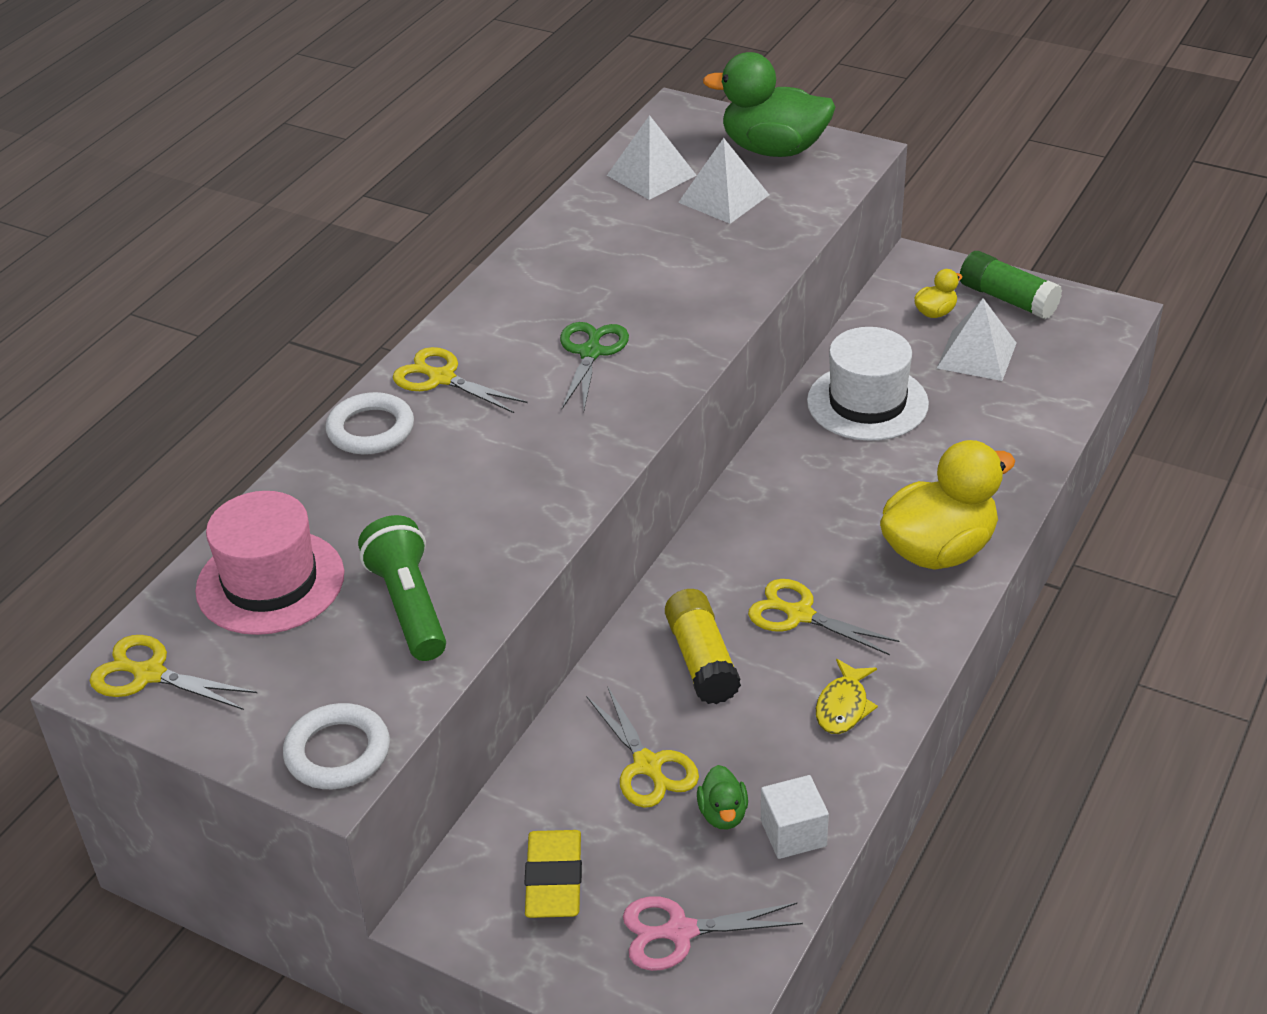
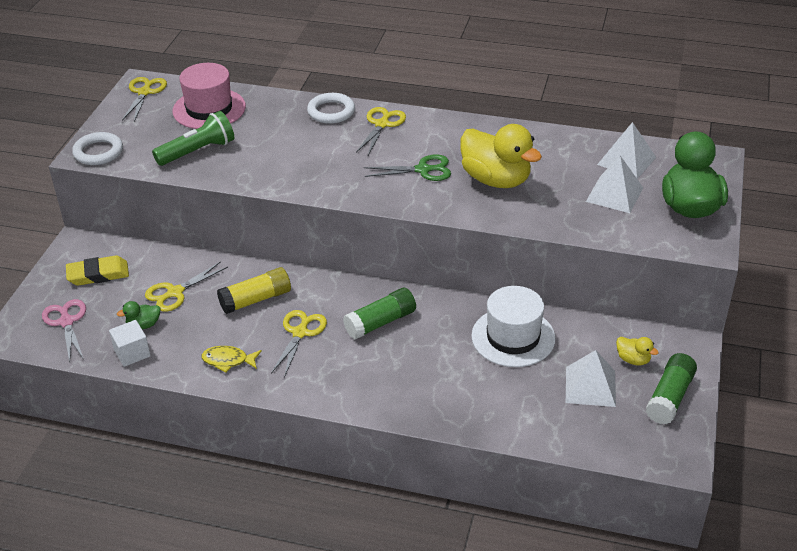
camera: 75 degrees right, 0 degrees up
yellow duck [880,440,1015,570] -> yellow duck moved to [460,124,542,188]
none -> green glue stick [343,288,416,339]

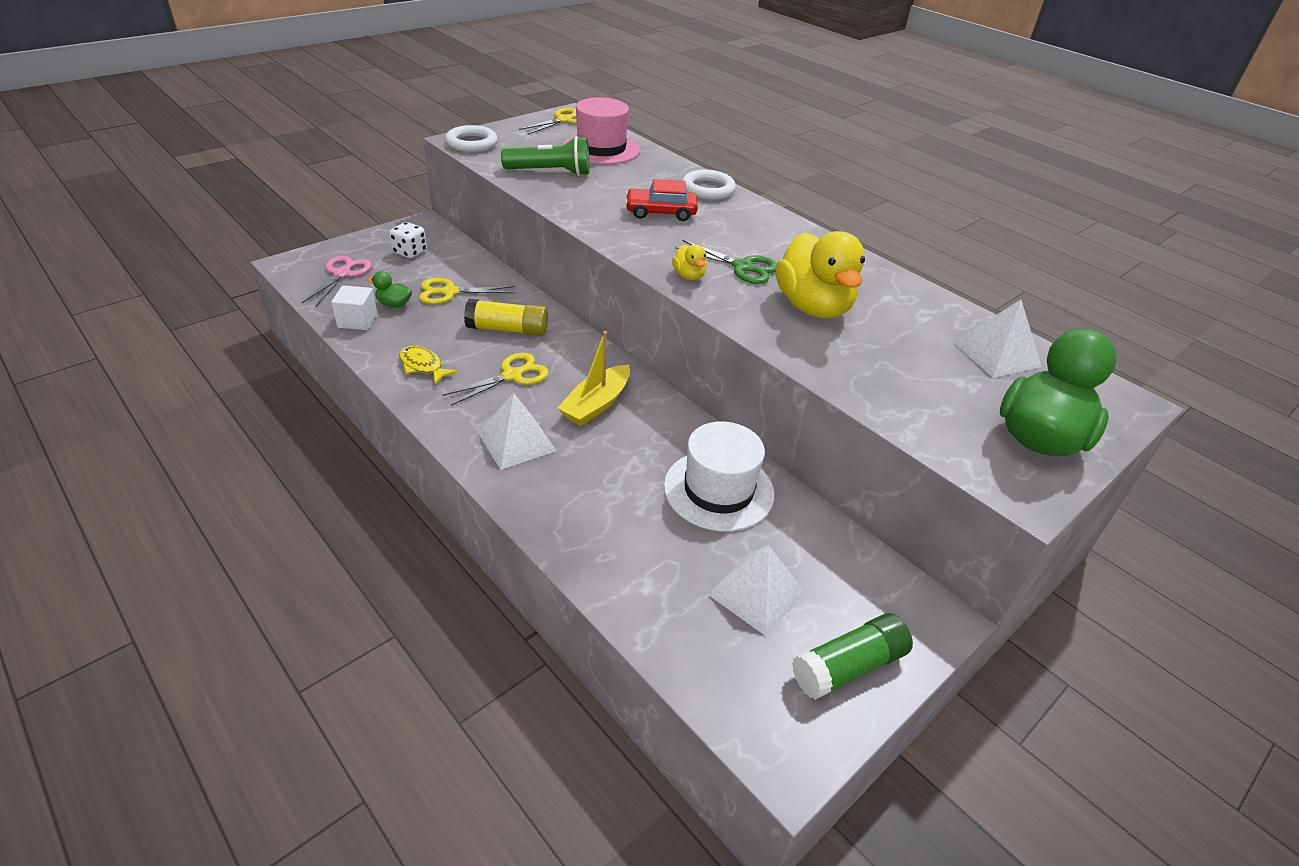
camera: 30 degrees right, 0 degrees up
yellow eraser [66,255,129,286] -> white dice [390,222,427,258]
green glue stick [343,288,416,339] -> yellow boat [558,331,630,426]
yellow scissors [356,107,406,155] -> none
white pyramid [586,155,643,213] -> white pyramid moved to [478,393,557,470]
yellow duck [616,337,659,365] -> yellow duck moved to [672,244,707,280]
none -> red car [625,179,698,221]

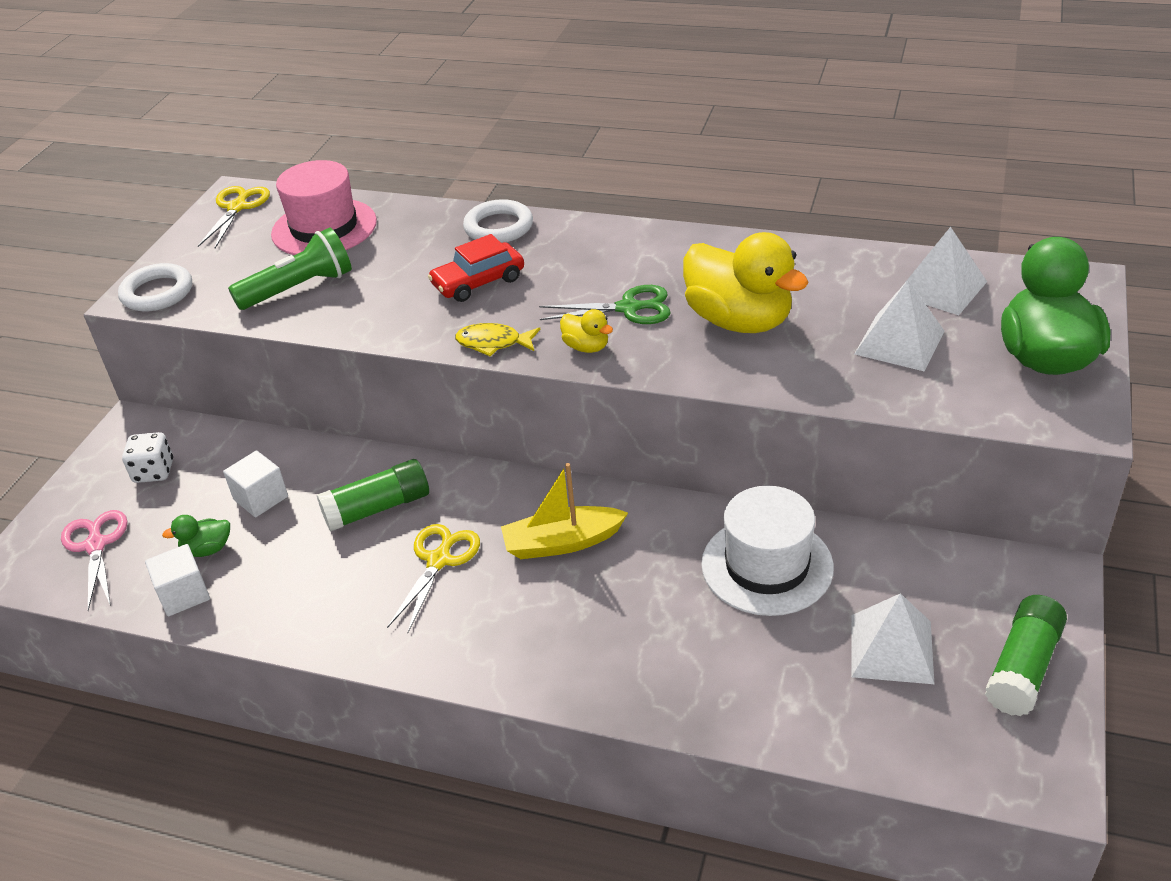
camera: 25 degrees left, 0 degrees up
yellow fish [399,346,458,385] -> yellow fish moved to [455,323,540,357]
yellow scissors [419,278,515,304] -> white cube [223,450,288,517]
yellow glue stick [464,299,548,336] -> green glue stick [317,459,429,532]
white pyramid [478,393,557,470] -> white pyramid moved to [854,280,945,372]
yellow boat [558,331,630,426] -> yellow boat turned 75 degrees clockwise [501,463,628,559]

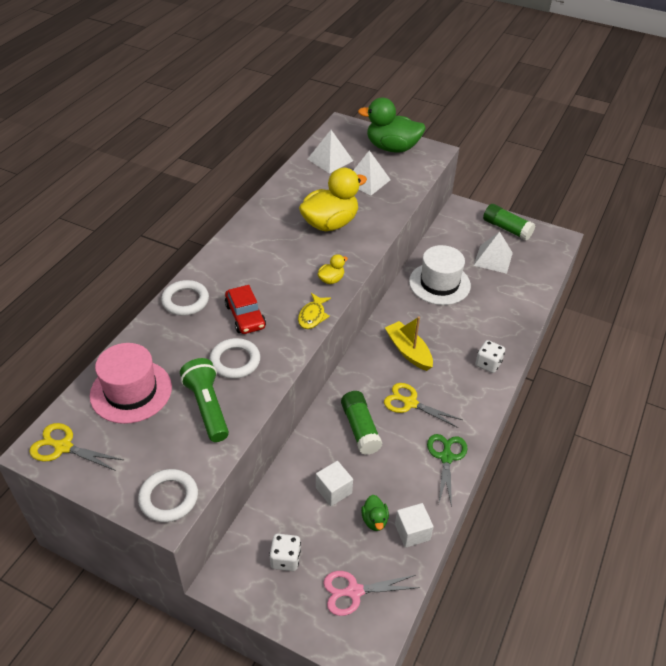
camera: 85 degrees left, 5 degrees up
yellow boat [501,463,628,559] -> yellow boat turned 150 degrees clockwise [385,316,433,371]
green scissors [539,285,671,324] -> green scissors moved to [427,434,467,507]
none -> white ring [209,338,260,379]
none -> white dice [475,340,505,373]

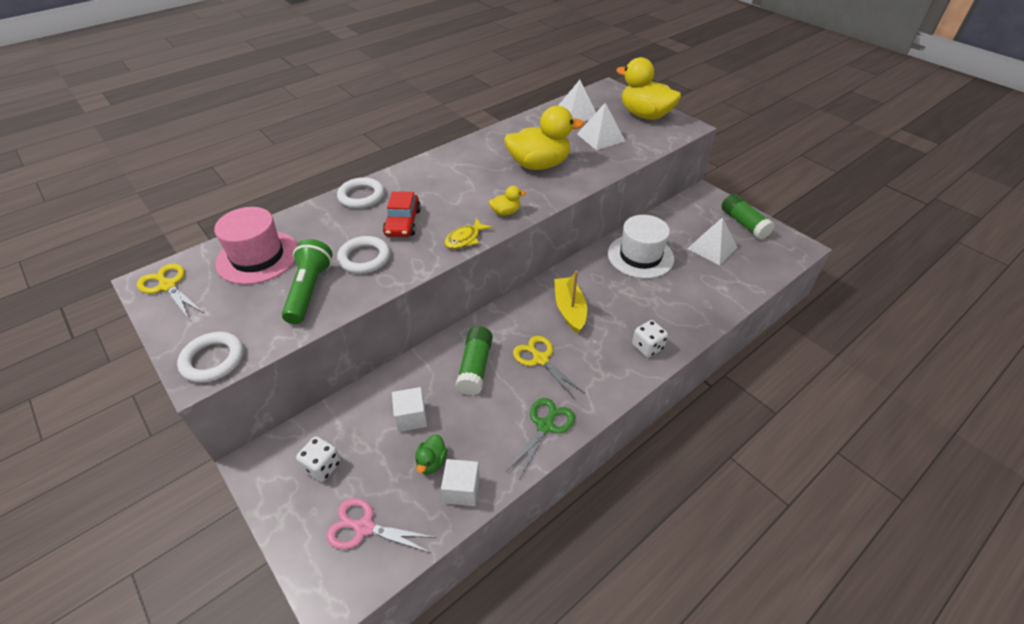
camera: 25 degrees right, 0 degrees up
green duck [358,98,426,153] -> yellow duck [616,57,681,120]

